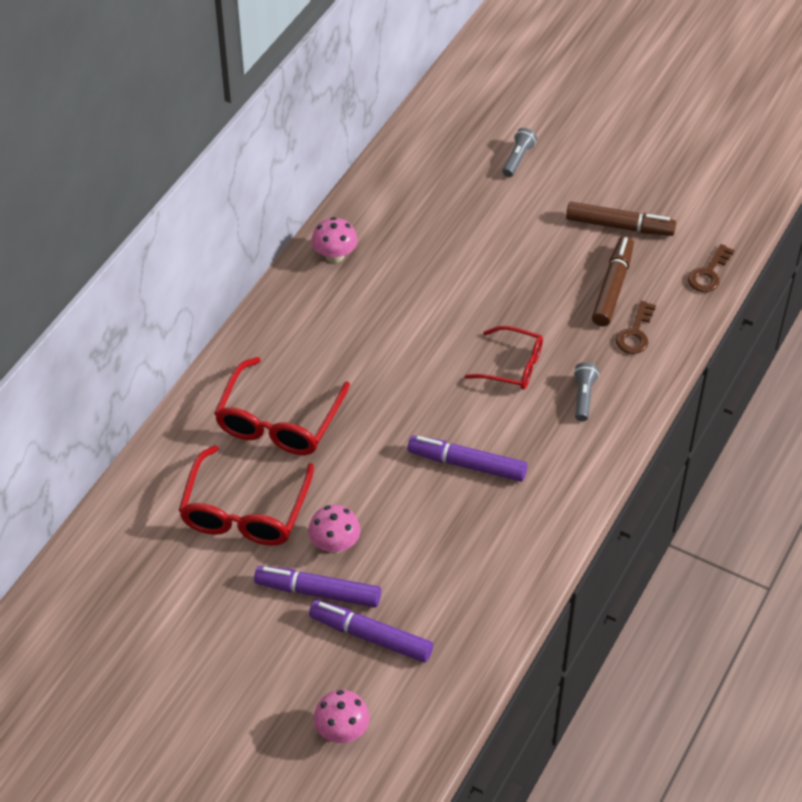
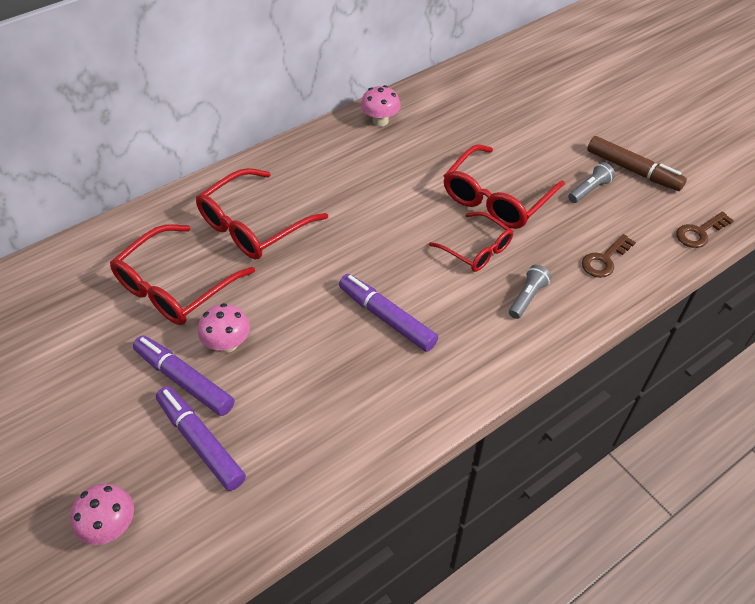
camera: 25 degrees right, 0 degrees up
grey flashlight [502,128,537,177] -> grey flashlight moved to [568,162,615,203]
brown marker [592,236,634,327] -> none
none -> red glasses [444,144,565,229]

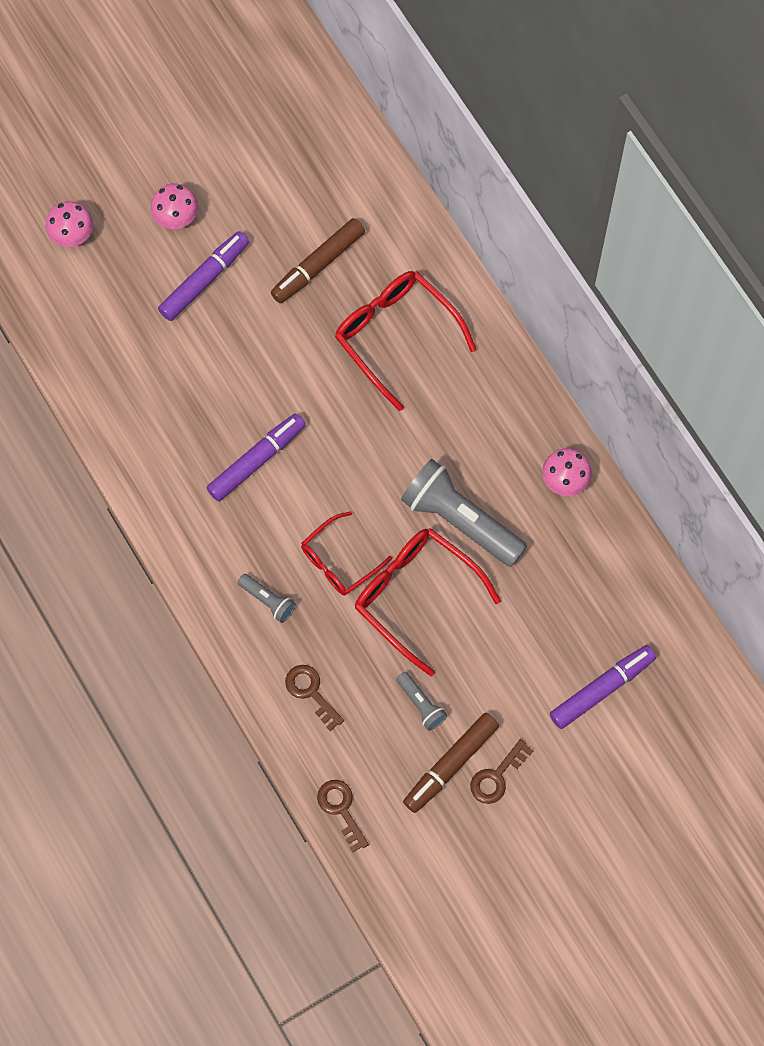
camera: 95 degrees right, 20 degrees up
red glasses [110,224,255,325] -> brown marker [271,218,365,303]
purple marker [156,386,246,491] -> purple marker moved to [549,645,656,729]
pink mushroom [198,303,250,353] -> pink mushroom moved to [151,183,198,229]
none -> grey flashlight [401,459,527,567]
none -> brown key [470,739,533,804]

